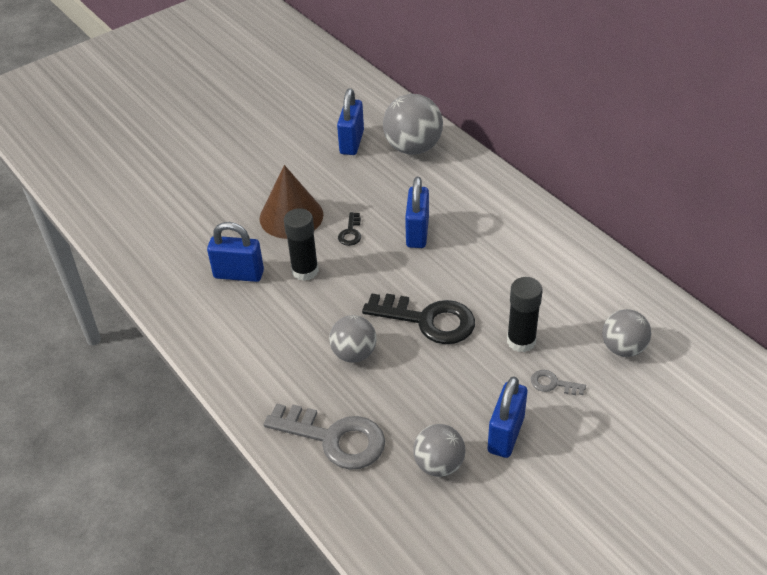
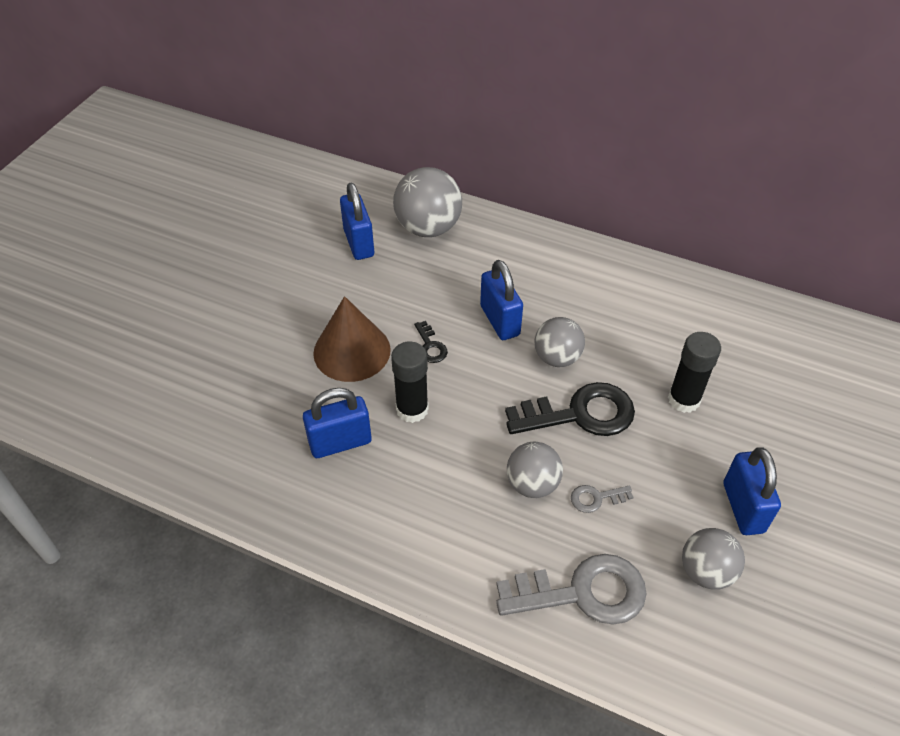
camera: 30 degrees left, 5 degrees up
grey key [531,370,586,395] -> grey key moved to [571,485,634,513]
grey ball [602,309,651,357] -> grey ball moved to [535,317,585,367]

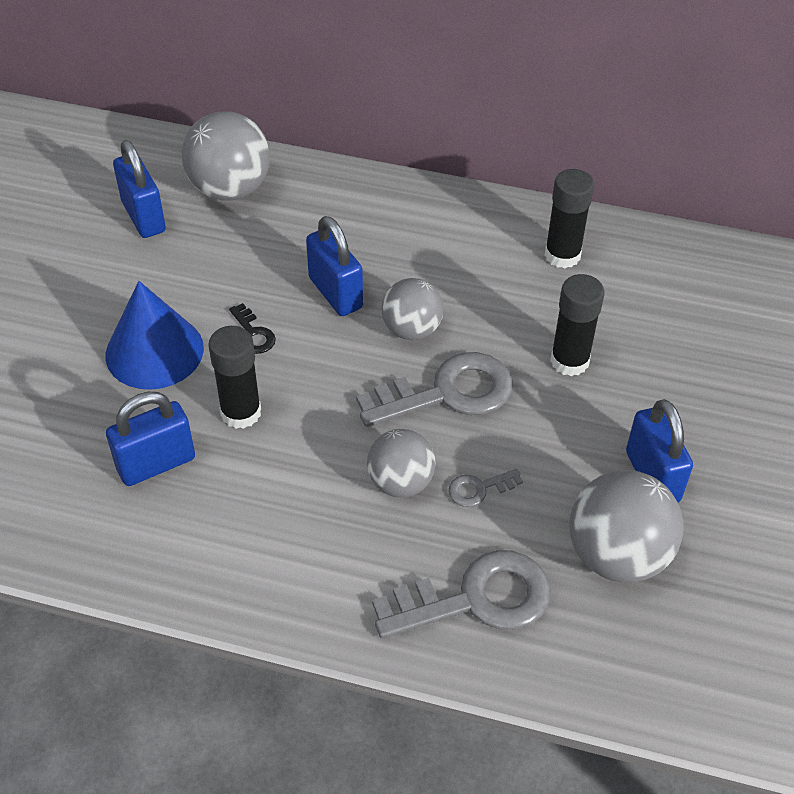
camera: 10 degrees left, 0 degrees up
brown cone [313,296,391,382] -> blue cone [106,281,204,390]
black key [505,382,635,436] -> grey key [356,352,513,427]
grey ball [682,528,745,589] -> grey ball [570,470,684,583], size x1.55
none -> black glue stick [545,169,594,268]

